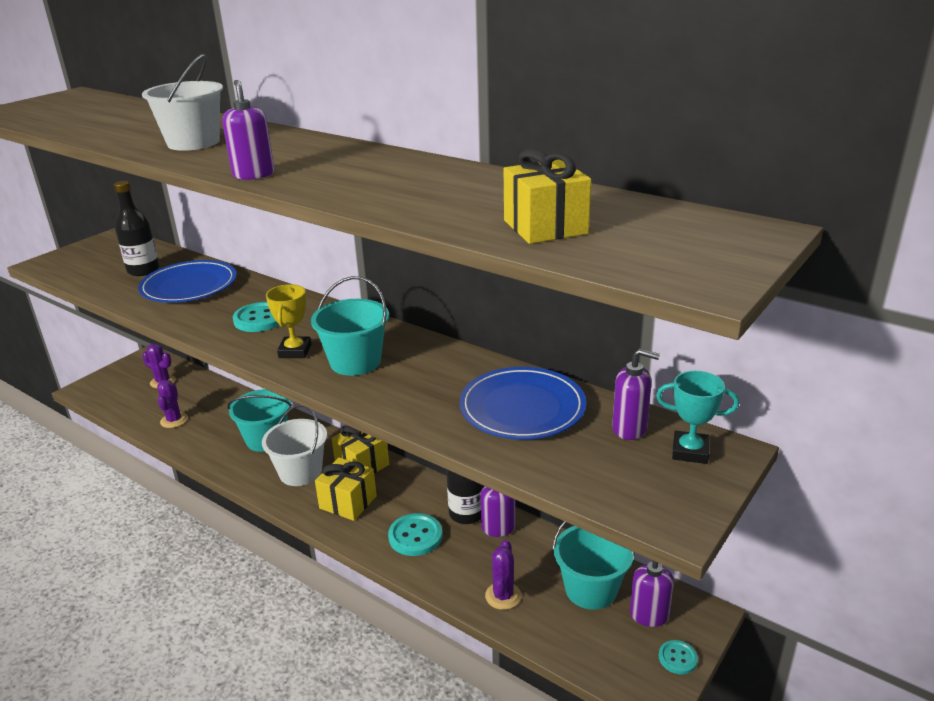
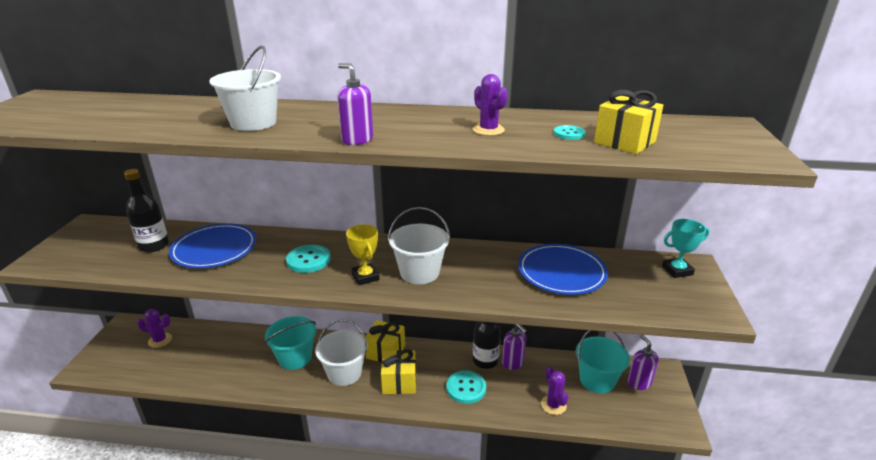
camera: 30 degrees left, 0 degrees up
purple cactus [157,380,188,428] -> purple cactus moved to [473,74,508,136]
turquoise bucket [311,276,389,376] -> white bucket [388,207,450,284]
purple soap dispenser [612,349,660,440] -> none
turquoise button [659,640,698,675] -> turquoise button moved to [554,125,586,140]

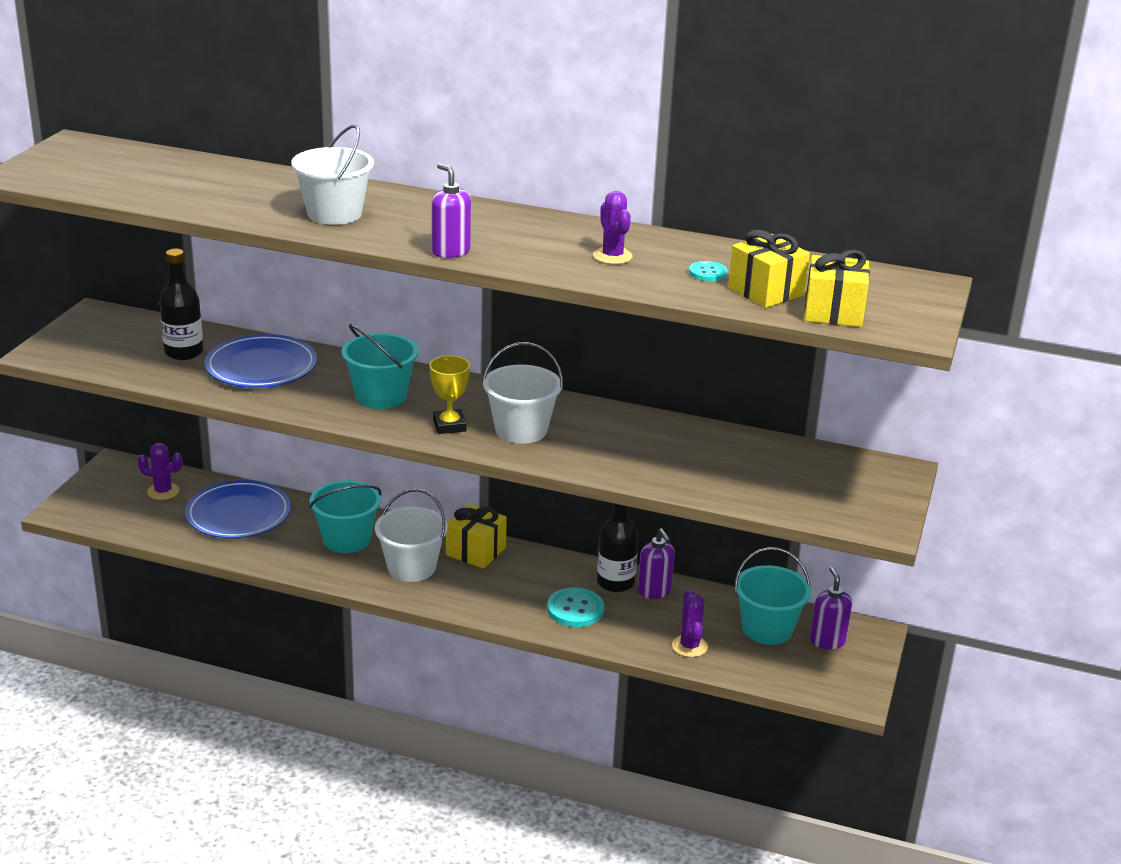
camera: 10 degrees right, 0 degrees up
turquoise button [286,245,331,273] -> turquoise bucket [341,324,419,409]
yellow gift [381,349,416,394] -> yellow gift moved to [804,250,870,327]
blue plate [518,244,608,295] -> blue plate moved to [185,480,291,539]
turquoise trophy [662,219,709,278] -> none

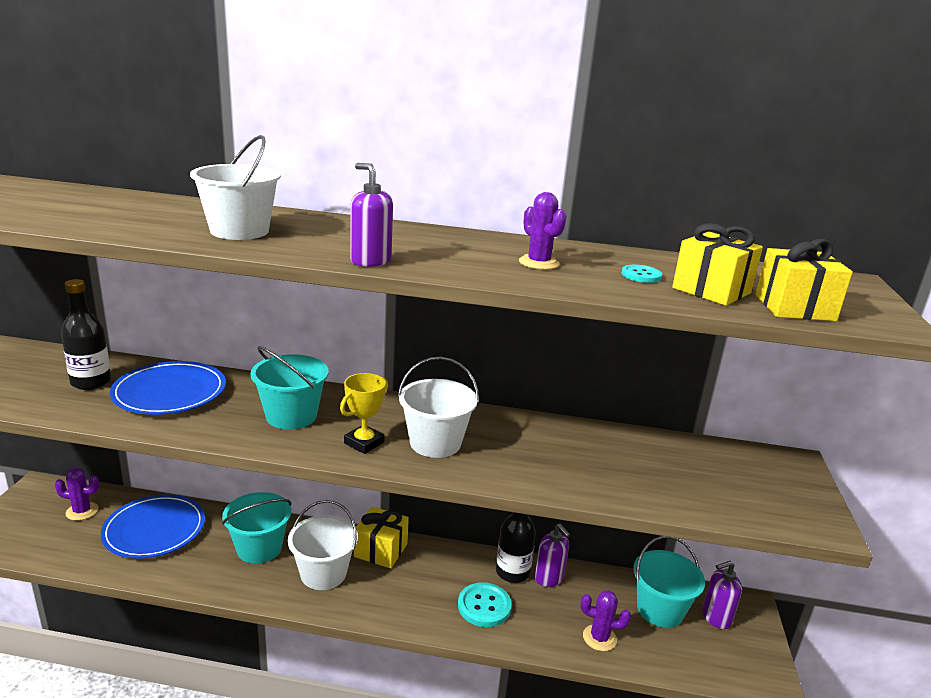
camera: 10 degrees left, 5 degrees down
yellow trophy [429,356,470,434] -> yellow trophy turned 60 degrees clockwise [340,373,388,454]
purple cactus [672,589,708,657] -> purple cactus turned 60 degrees counterclockwise [581,590,631,651]
purple soap dispenser [810,567,852,649] -> purple soap dispenser turned 90 degrees counterclockwise [702,561,742,629]

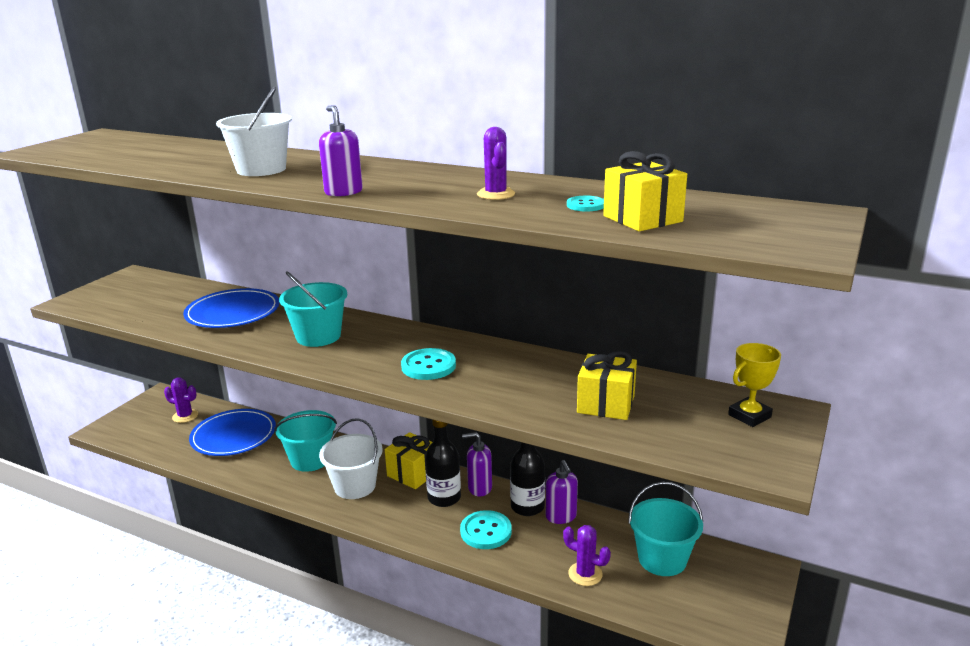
camera: 20 degrees right, 0 degrees up
black bottle [61,279,111,390] -> black bottle moved to [425,420,461,507]
yellow trophy [340,373,388,454] -> yellow trophy moved to [728,343,781,427]
white bucket [398,357,479,458] -> turquoise button [401,348,456,380]
purple soap dispenser [702,561,742,629] -> purple soap dispenser moved to [462,432,492,496]
yellow gift [755,239,853,321] -> yellow gift moved to [577,351,637,420]

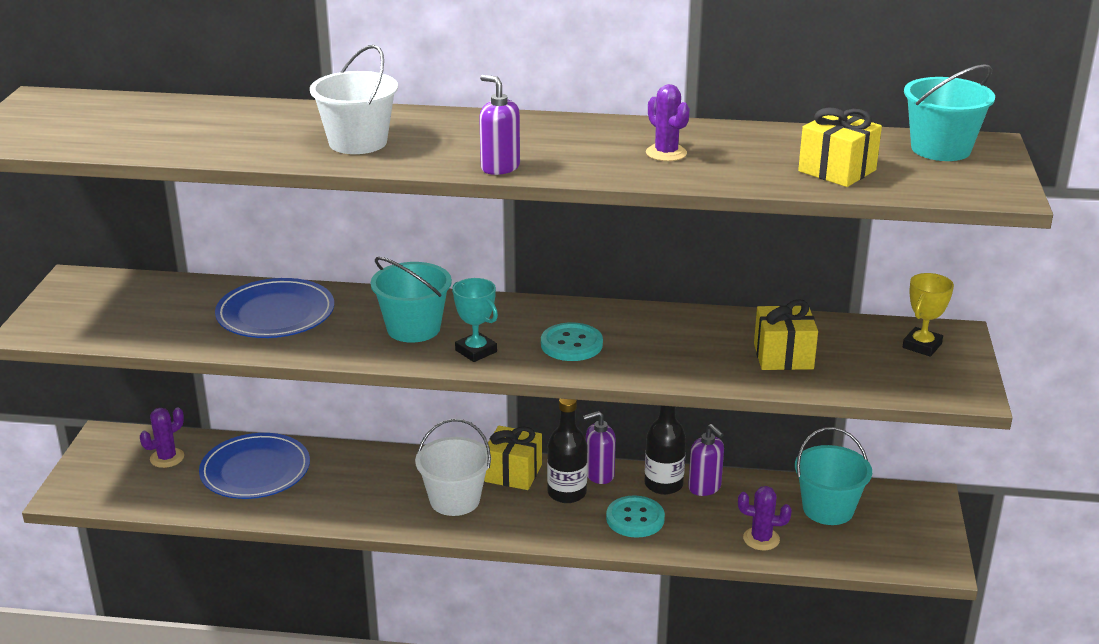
camera: 20 degrees left, 5 degrees up
purple cactus [164,377,198,423] -> purple cactus turned 45 degrees counterclockwise [140,407,184,468]
turquoise bucket [274,410,337,472] -> turquoise bucket moved to [904,64,995,161]
turquoise button [567,196,604,211] -> none
none -> turquoise trophy [452,278,498,362]

